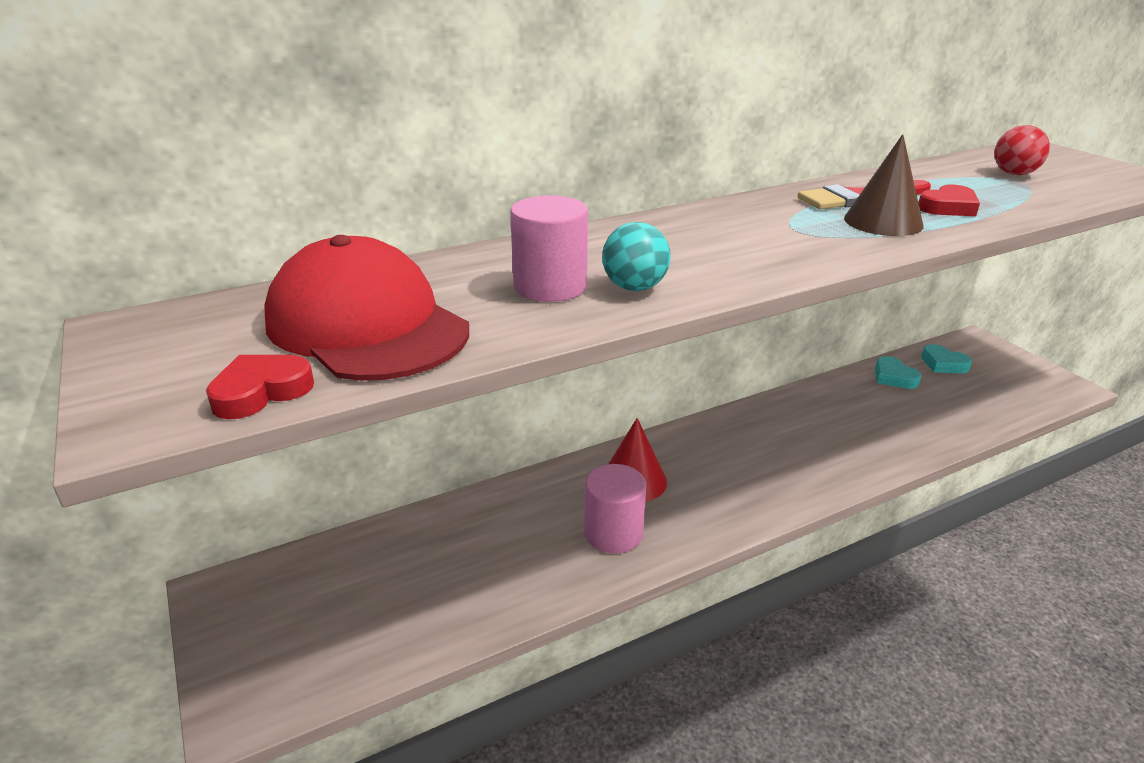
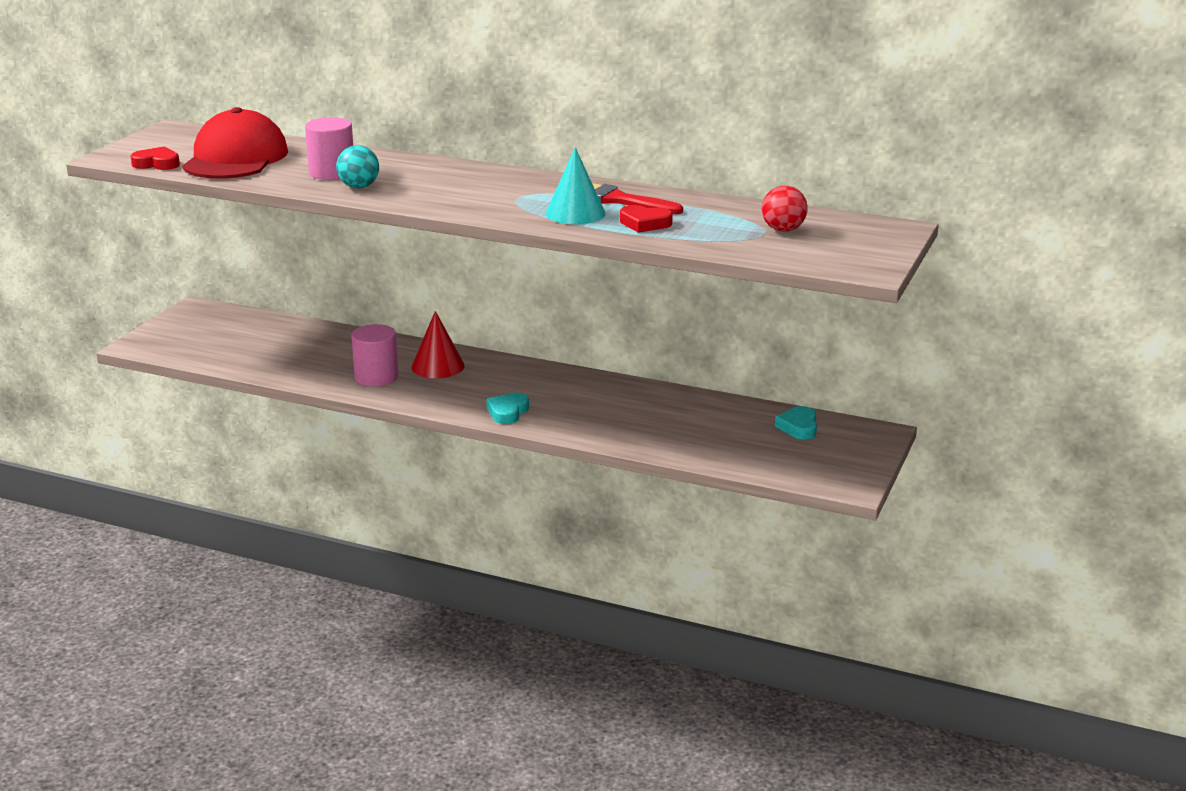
camera: 50 degrees right, 5 degrees down
brown cone [844,134,924,236] -> turquoise cone [546,147,606,224]
turquoise heart [875,356,922,389] -> turquoise heart moved to [487,393,529,424]

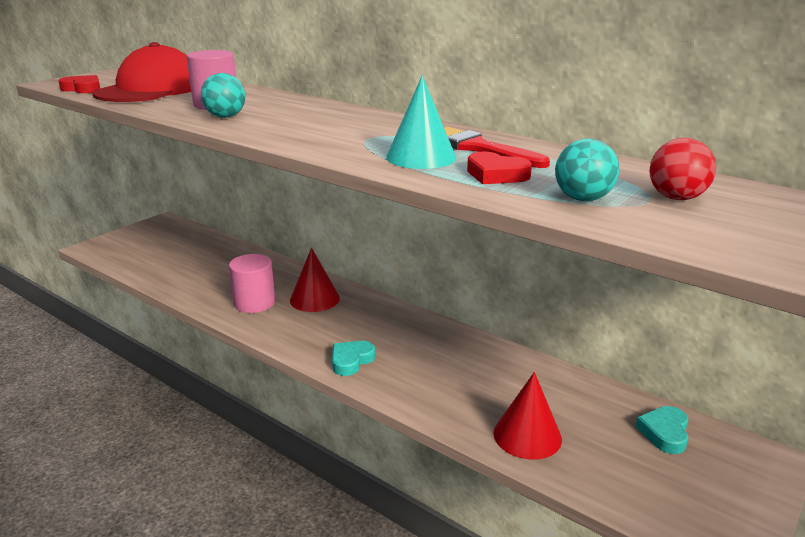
camera: 15 degrees right, 0 degrees up
none -> red cone [493,372,562,460]
none -> turquoise ball [555,139,619,201]

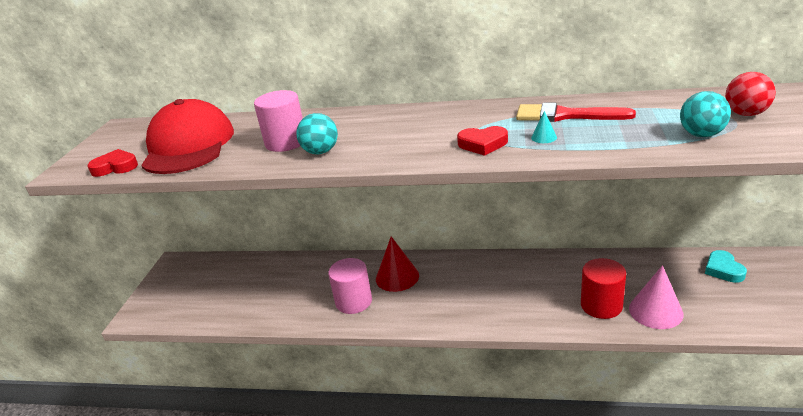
camera: 25 degrees left, 5 degrees up
turquoise heart [332,341,375,376] -> none
turquoise cone [386,75,456,169] -> turquoise cone [531,111,557,143], size x0.44
red heart [467,152,532,184] -> red heart moved to [457,126,508,156]
red cone [493,372,562,460] -> pink cone [629,265,684,329]
none -> red cylinder [581,258,626,319]

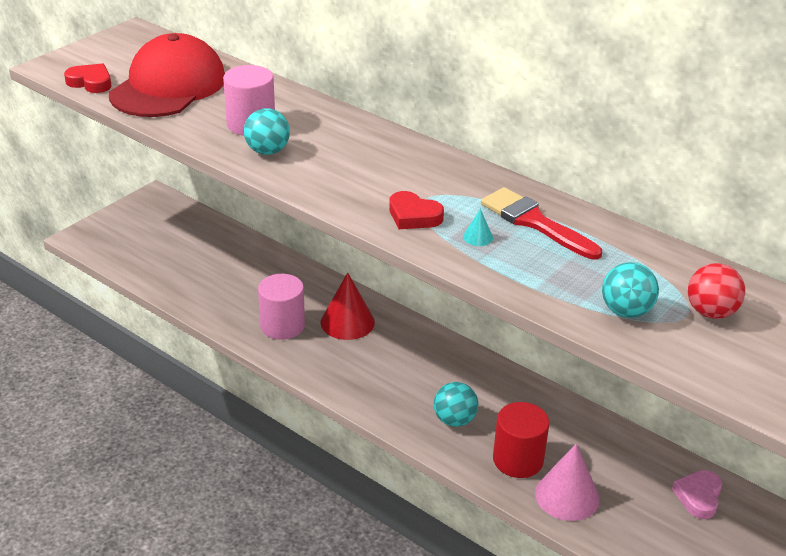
camera: 25 degrees right, 5 degrees up
turquoise heart [705,250,747,283] -> pink heart [672,470,722,519]
none -> turquoise ball [434,382,478,427]

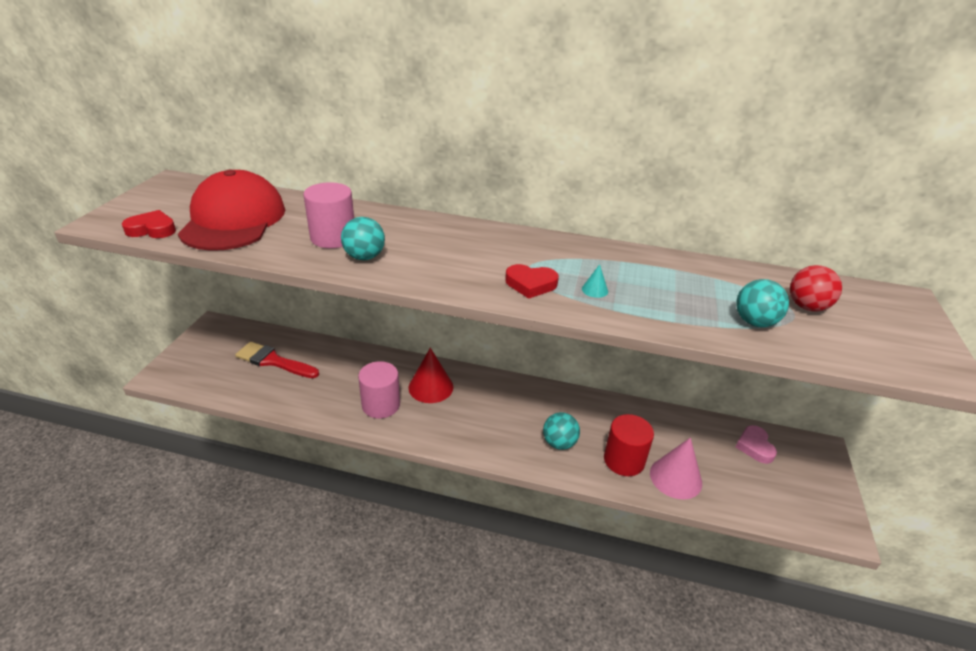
camera: 25 degrees left, 0 degrees up
red brush [481,187,602,260] -> red brush moved to [235,342,319,378]

